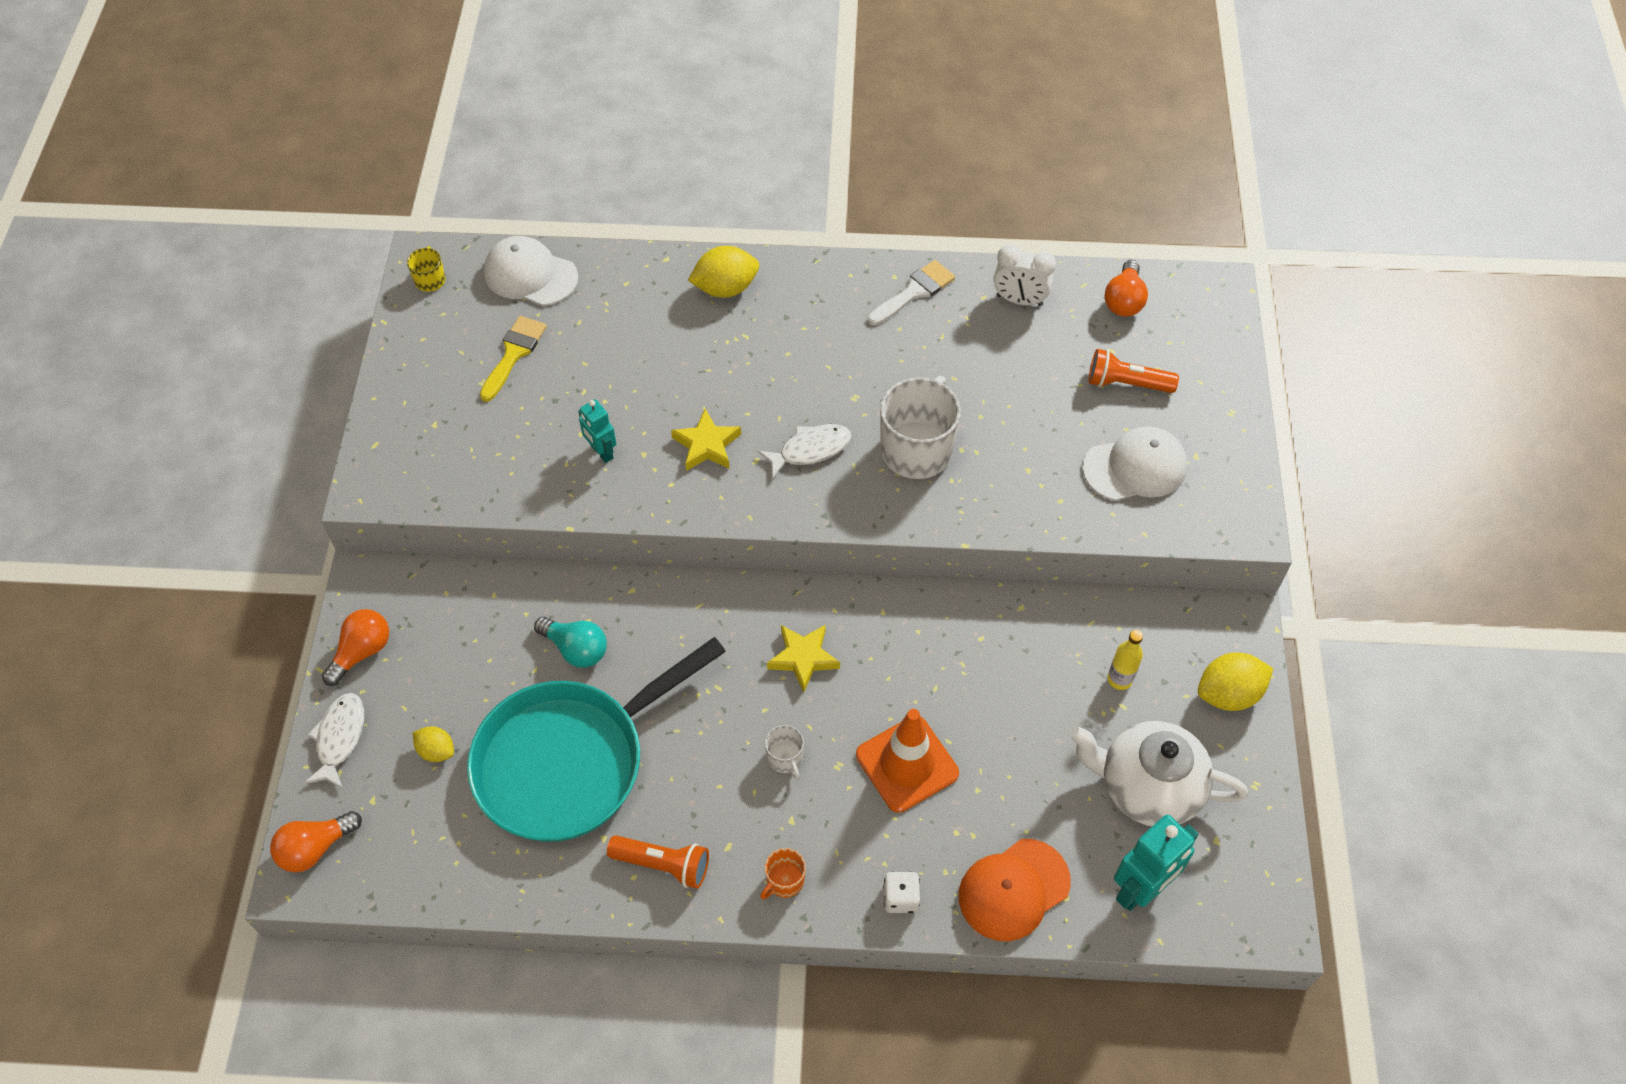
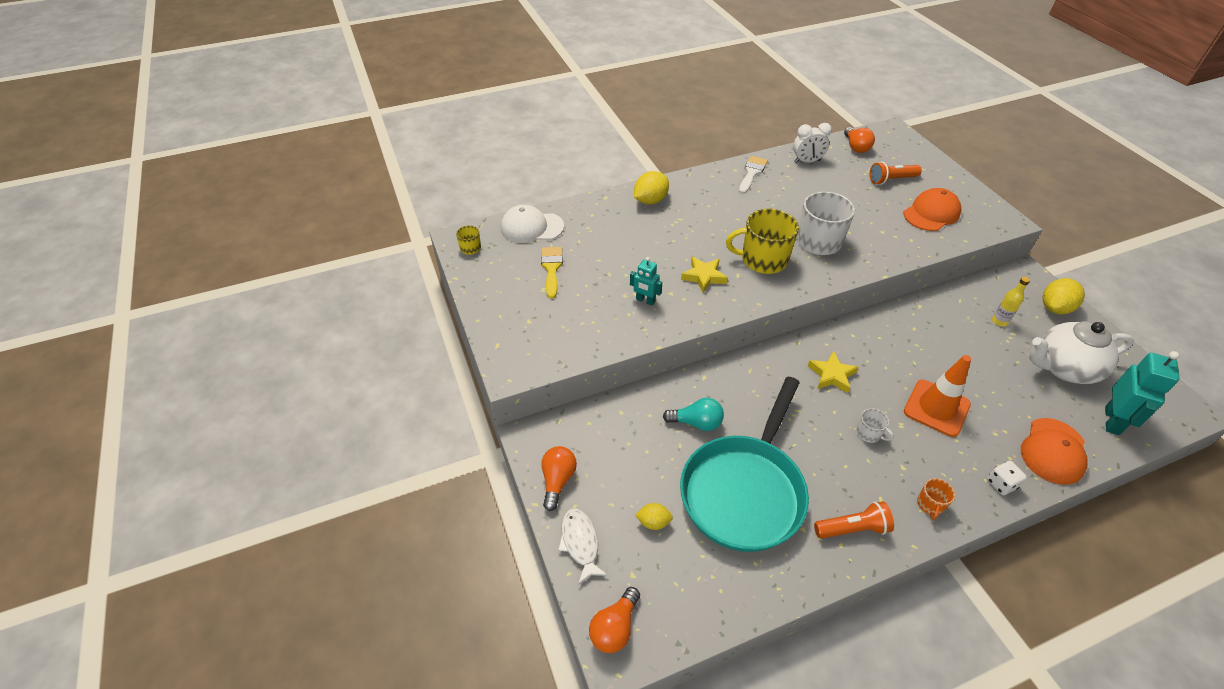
camera: 25 degrees left, 10 degrees down
white fish [758,424,852,478] -> yellow mug [726,209,799,274]
white cap [1083,426,1187,501] -> orange cap [904,188,961,231]

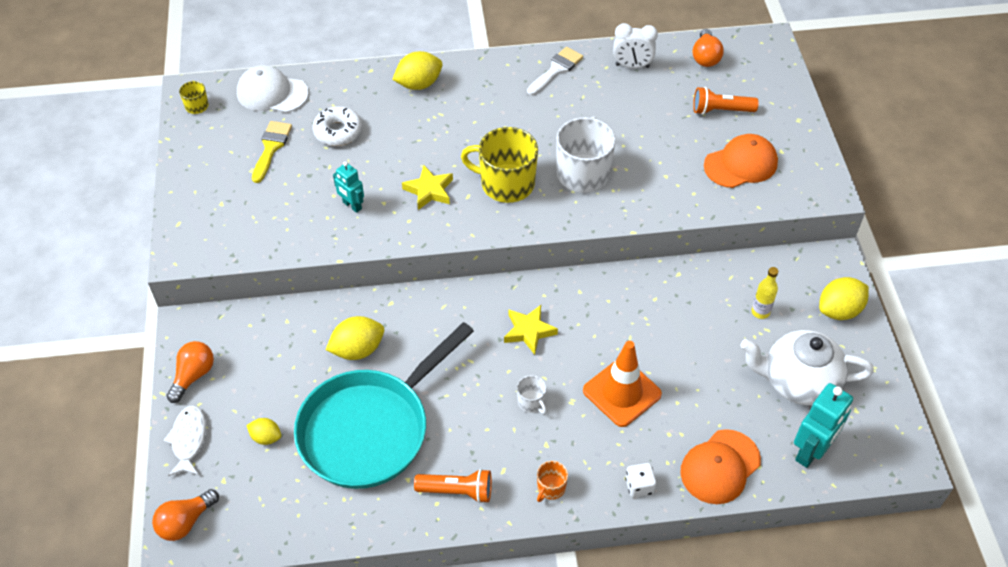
camera: 15 degrees right, 5 degrees up
turquoise light bulb [663,398,724,431] -> yellow lemon [326,316,384,360]
none -> white donut [312,106,362,146]

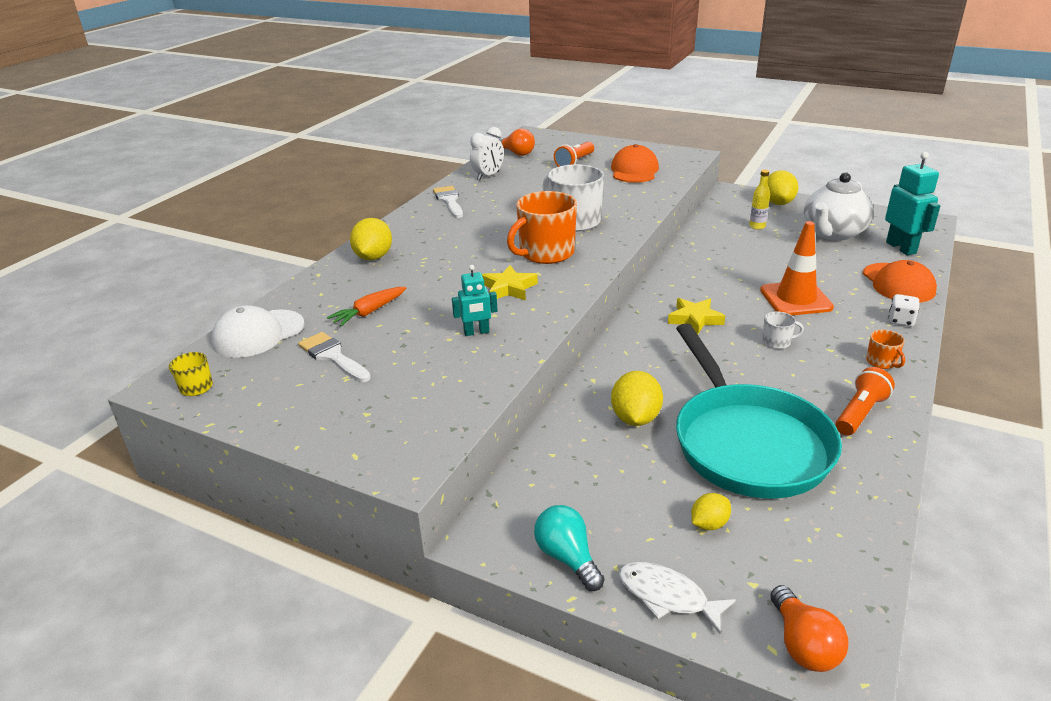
camera: 55 degrees left, 20 degrees down
orange light bulb [167,341,214,403] -> turquoise light bulb [534,505,604,591]
yellow brush [252,121,292,183] -> white brush [298,332,371,382]
white donut [312,106,362,146] -> orange carrot [327,287,406,326]
yellow mug [461,127,538,203] -> orange mug [507,191,577,264]

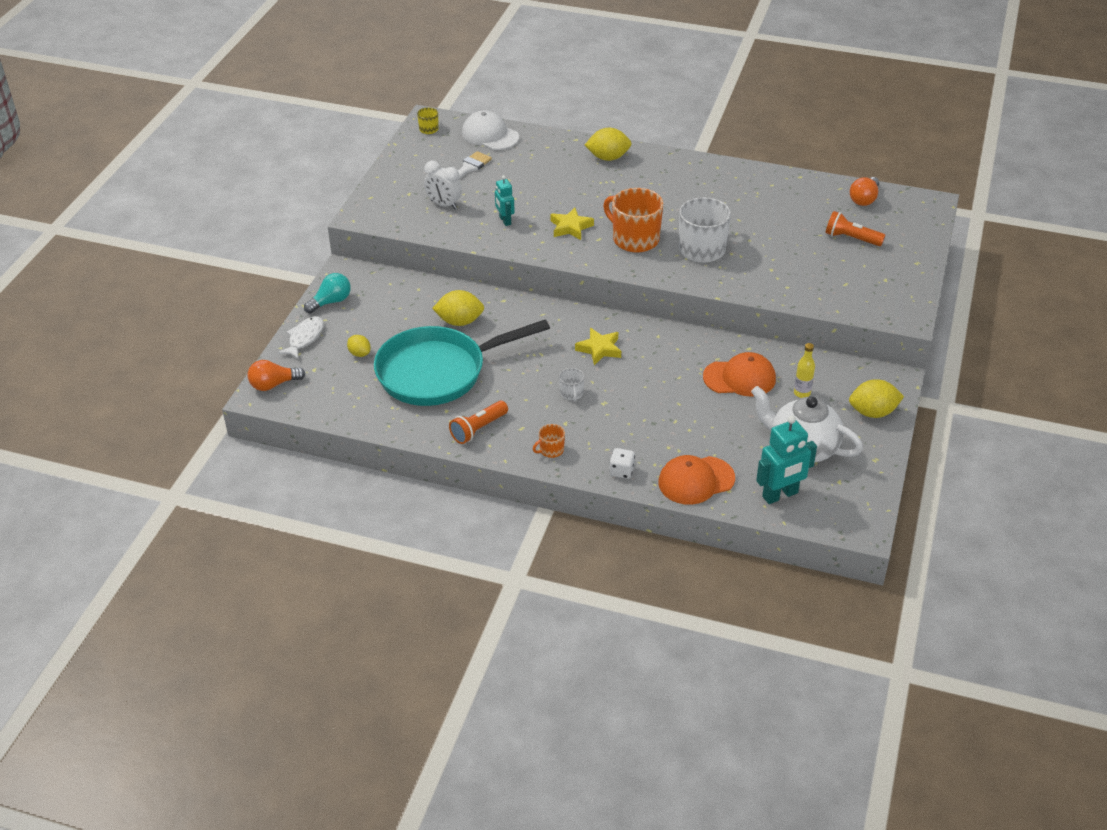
camera: 80 degrees right, 10 degrees up
orange carrot [327,287,406,326] -> none
white brush [433,186,463,218] -> none
white clock [470,127,504,180] -> white clock moved to [424,161,462,209]
orange cap [611,144,659,183] -> orange cap moved to [703,352,776,397]
orange traffic cone [760,221,834,315] -> none
orange flashlight [835,367,895,436] -> orange flashlight turned 105 degrees clockwise [449,401,508,444]

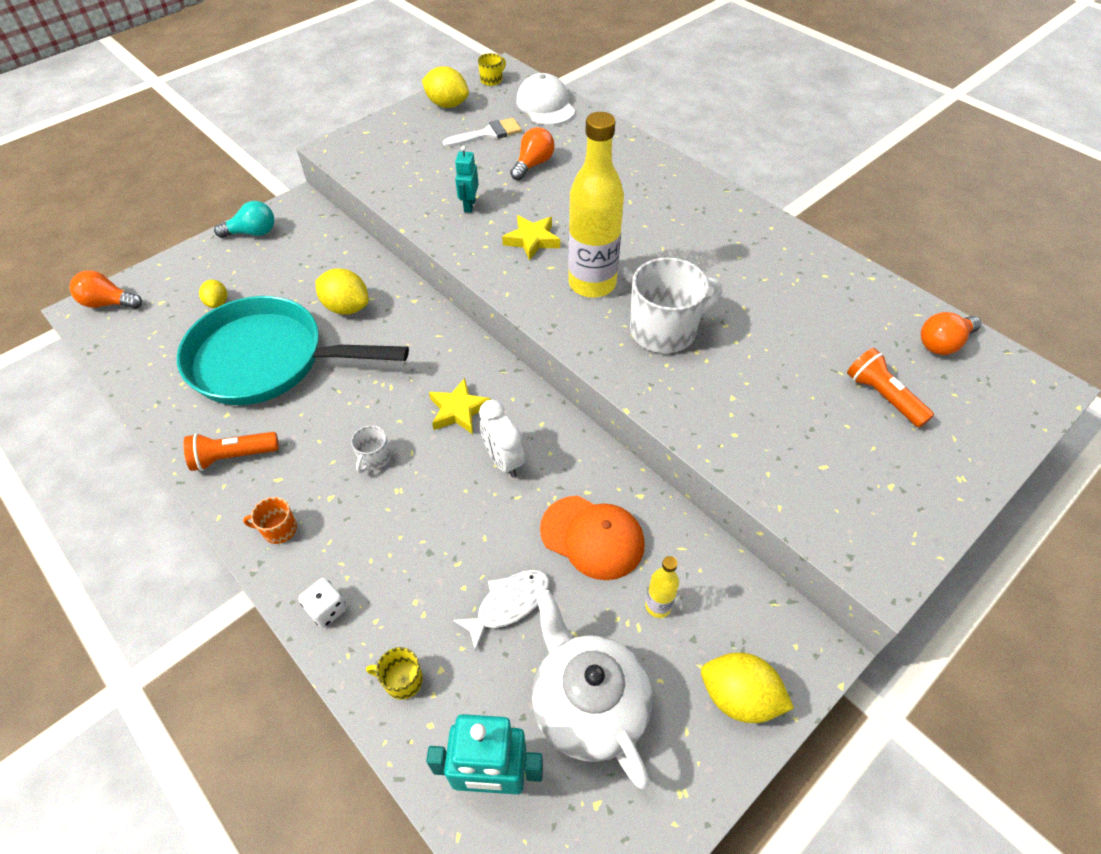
camera: 30 degrees right, 10 degrees up
white fish [277,316,324,360] -> white fish moved to [453,570,550,651]
white clock [424,161,462,209] -> white clock moved to [479,400,525,478]
yellow lemon [585,128,632,161] -> yellow lemon moved to [422,66,469,108]
orange mug [603,188,664,253] -> yellow bottle [568,112,624,298]
orange cap [658,455,735,505] -> yellow mug [366,647,423,700]
none -> orange light bulb [510,127,555,180]

